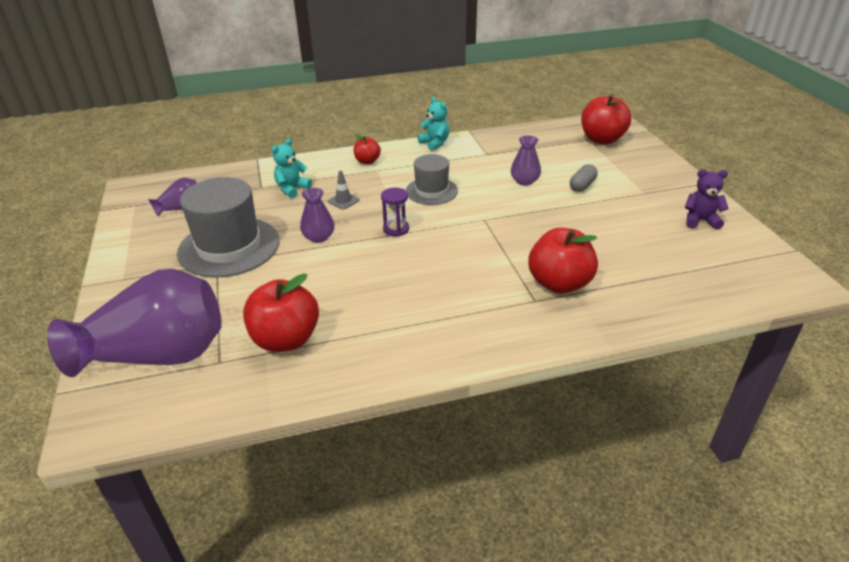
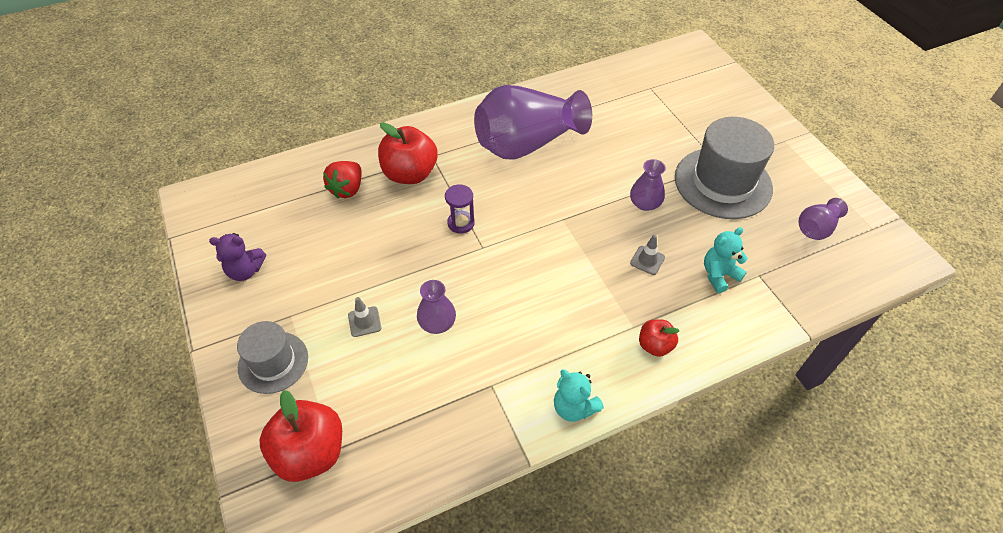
camera: 170 degrees right, 15 degrees up
purple vase [47,269,222,377] -> purple vase moved to [474,85,592,160]
red apple [243,274,319,352] -> none
turquoise teddy bear [272,139,312,198] -> turquoise teddy bear turned 150 degrees counterclockwise [704,227,748,293]
purple hourglass [381,188,409,236] -> purple hourglass moved to [445,184,475,234]
grey hat [406,154,458,205] -> grey hat moved to [237,321,308,394]
grey capsule [570,164,598,192] -> grey traffic cone [348,297,381,337]
none -> red strawberry [323,161,362,199]

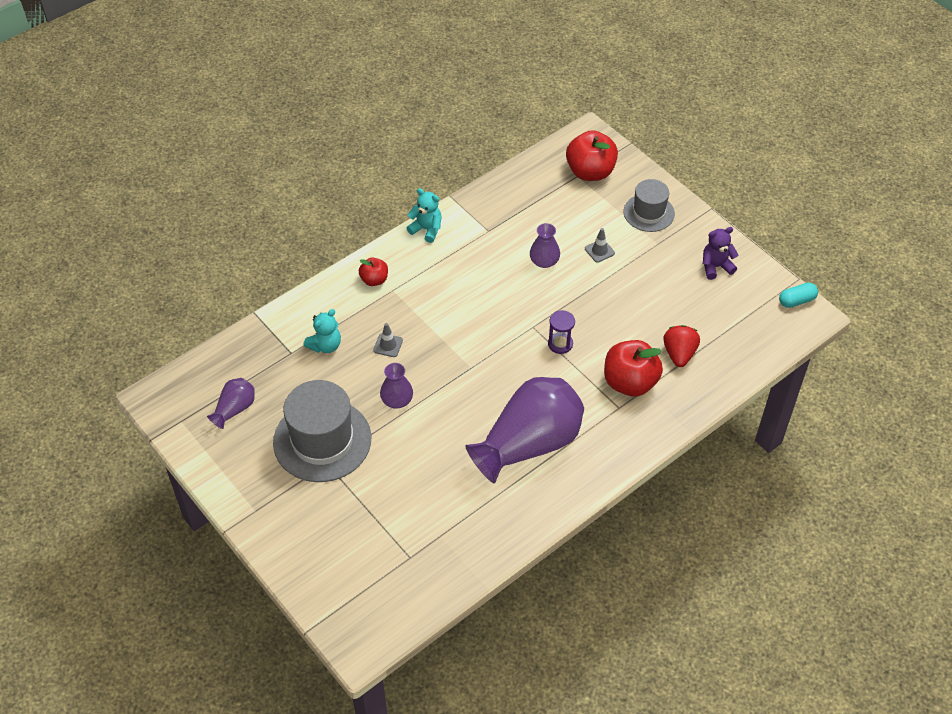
camera: 165 degrees right, 0 degrees up
none -> turquoise capsule [779,283,818,308]

